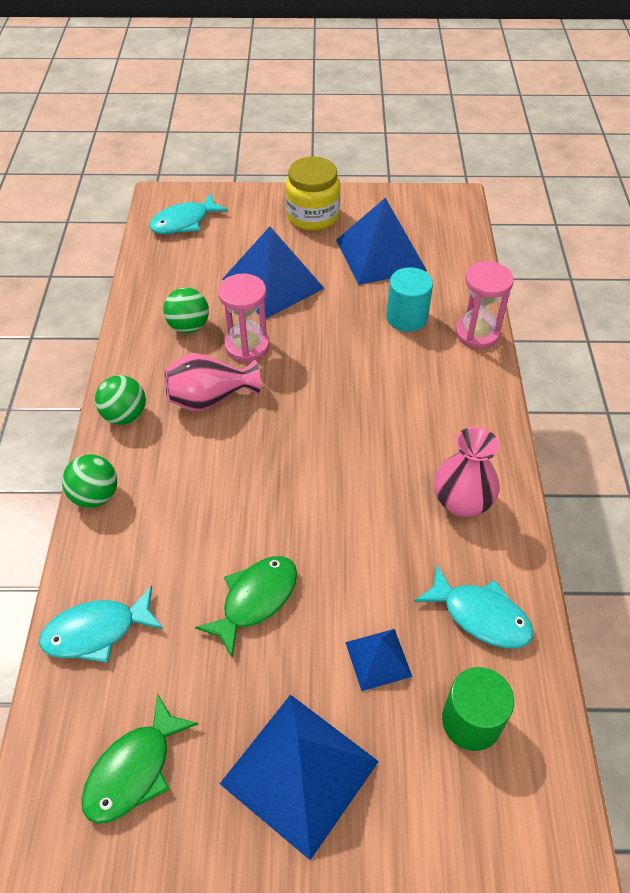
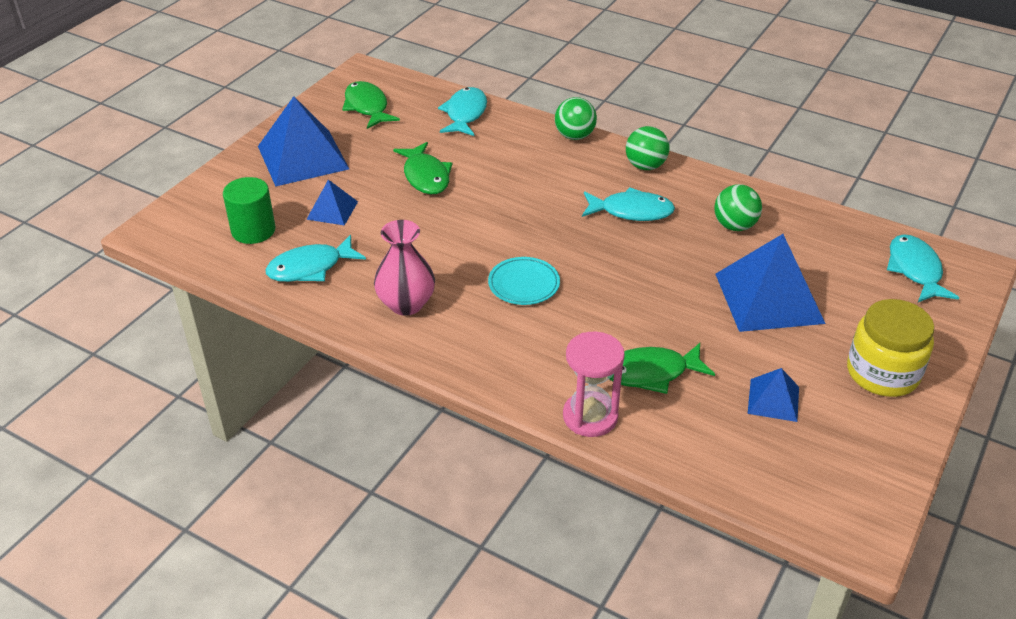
camera: 120 degrees right, 10 degrees down
pink vase [165,353,261,412] -> turquoise fish [582,187,675,221]
pink hourglass [218,273,270,362] -> none
blue pyramid [336,198,427,285] -> blue pyramid [748,368,799,422], size x0.51
turquoise cylinder [387,267,433,332] -> green fish [609,343,715,394]
none -> turquoise plate [488,257,560,305]

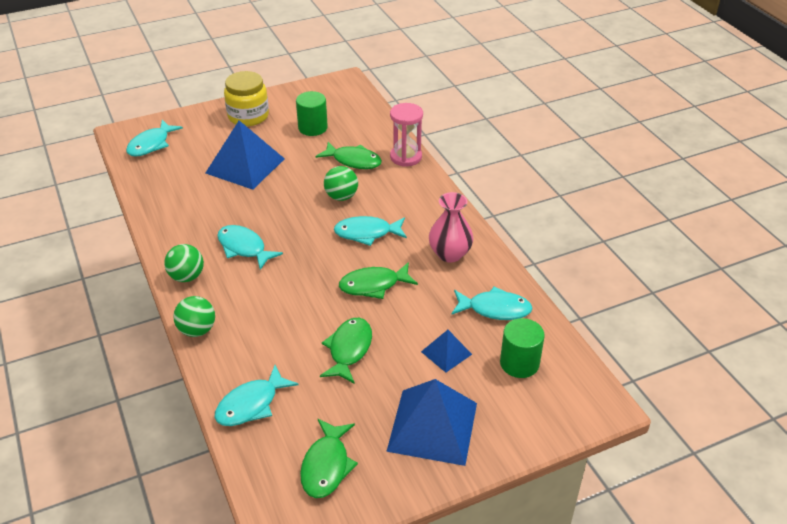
camera: 145 degrees left, 0 degrees up
turquoise plate [488,257,560,305] -> turquoise fish [334,216,407,246]
green ball [714,184,762,231] -> green ball moved to [324,166,358,201]
blue pyramid [748,368,799,422] -> green cylinder [296,91,328,136]
none -> green fish [339,262,418,299]

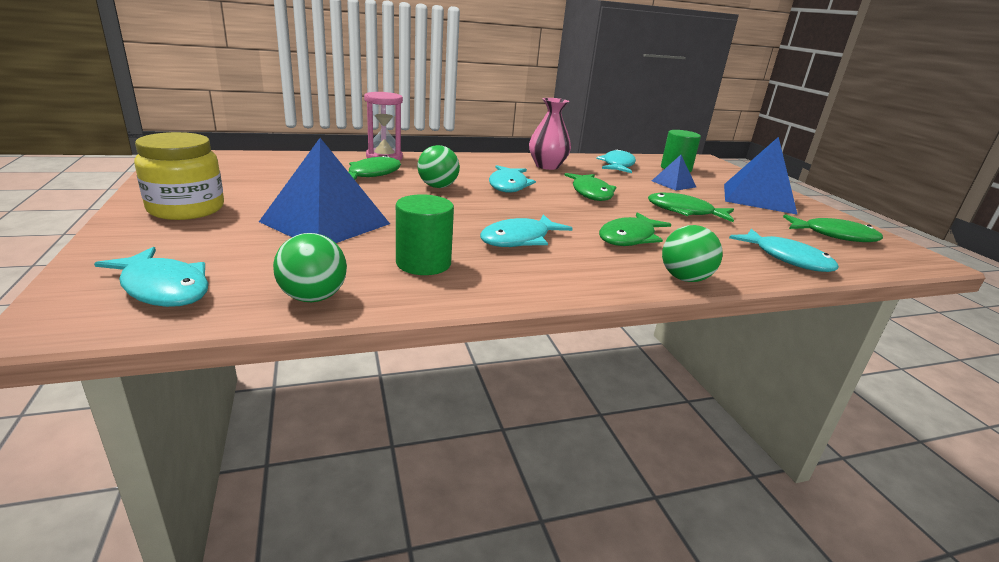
camera: 85 degrees left, 15 degrees down
green ball [164,244,204,282] -> green ball moved to [273,233,347,302]
green cylinder [296,91,328,136] -> green cylinder moved to [396,194,454,275]
none -> green fish [599,212,671,246]

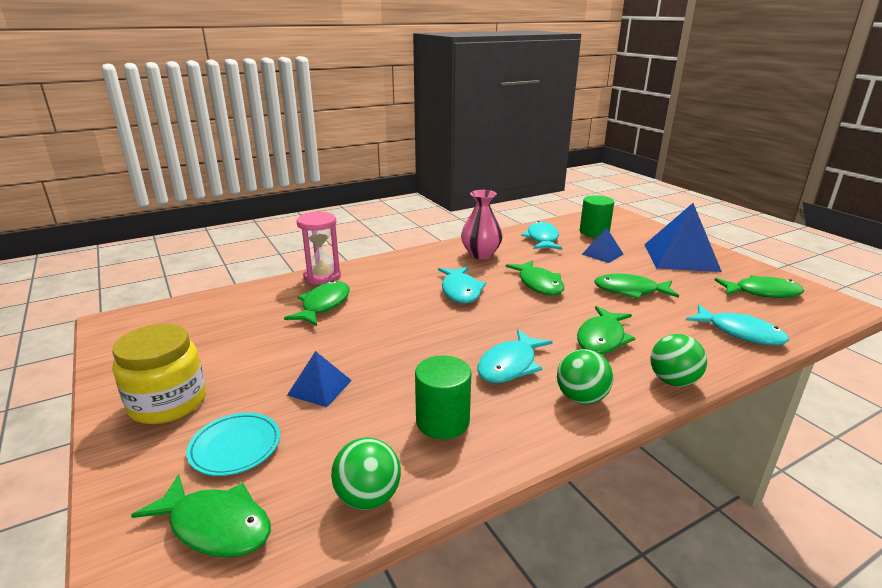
camera: 10 degrees left, 0 degrees up
turquoise fish [94,247,208,307] -> green fish [131,474,271,557]
blue pyramid [259,138,390,243] -> blue pyramid [287,351,352,407], size x0.51
green ball [418,145,460,188] -> green ball moved to [557,349,613,404]
none -> turquoise plate [186,413,280,476]

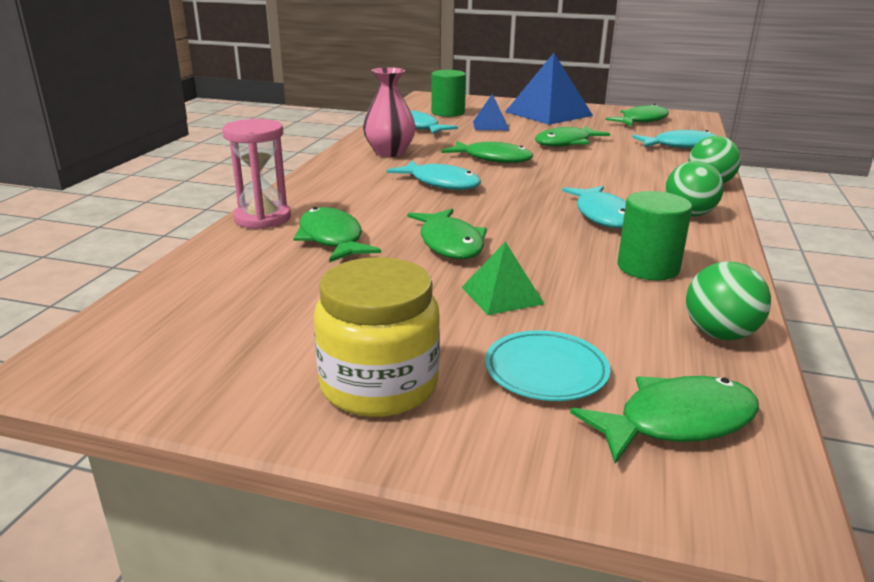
camera: 45 degrees left, 0 degrees up
blue pyramid [287,351,352,407] -> green pyramid [461,242,544,315]
green fish [577,306,635,354] -> green fish moved to [408,209,487,259]

